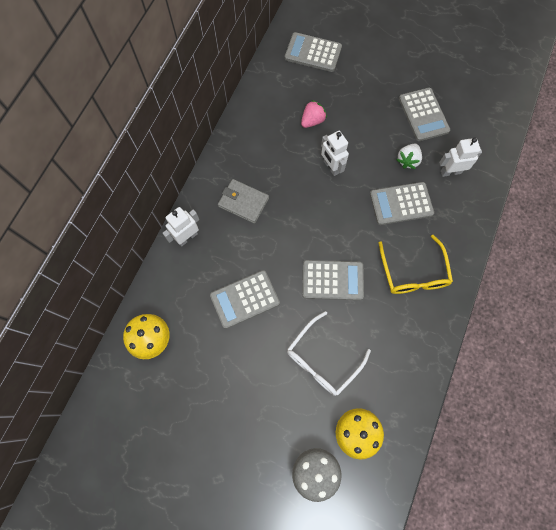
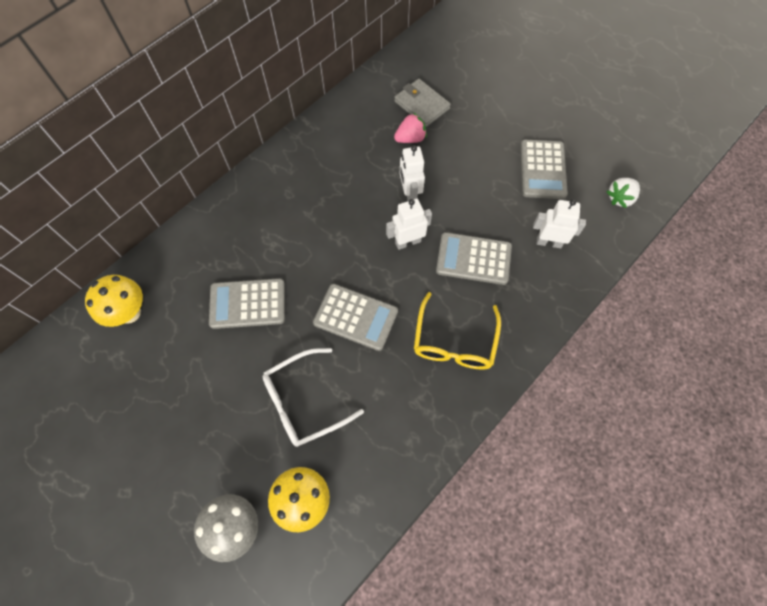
camera: 20 degrees right, 5 degrees down
white robot [162,207,199,246] -> white robot moved to [386,199,432,250]
grey wallet [218,179,269,224] -> grey wallet moved to [394,79,451,127]
grey calculator [285,32,342,72] -> none
white strawberry [397,144,422,169] -> white strawberry moved to [606,178,640,208]

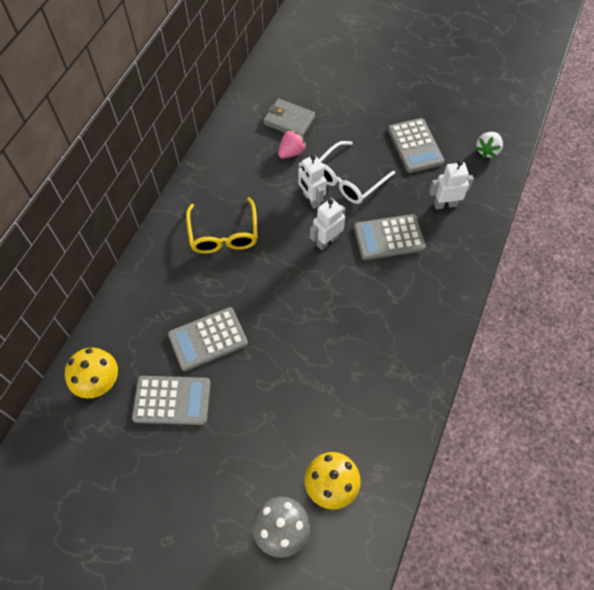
camera: 20 degrees left, 5 degrees down
white glasses [262,348,364,447] -> white glasses moved to [319,141,395,204]
grey calculator [313,284,398,351] -> grey calculator moved to [132,376,211,425]
yellow glasses [414,292,501,370] -> yellow glasses moved to [186,197,258,254]

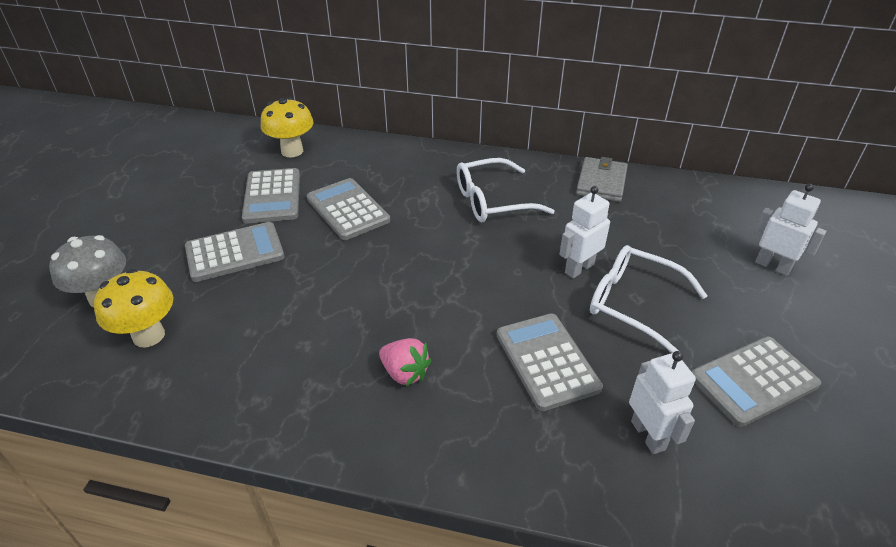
camera: 80 degrees right, 20 degrees down
yellow glasses [186,197,258,254] -> white glasses [456,158,555,222]
grey wallet [263,99,315,137] -> grey wallet moved to [576,157,628,202]
pink strawberry [278,129,307,159] -> pink strawberry moved to [379,338,431,386]
white robot [310,198,345,250] -> white robot moved to [754,184,826,276]
white strawberry [475,132,503,158] -> none
none -> grey calculator [185,222,284,282]

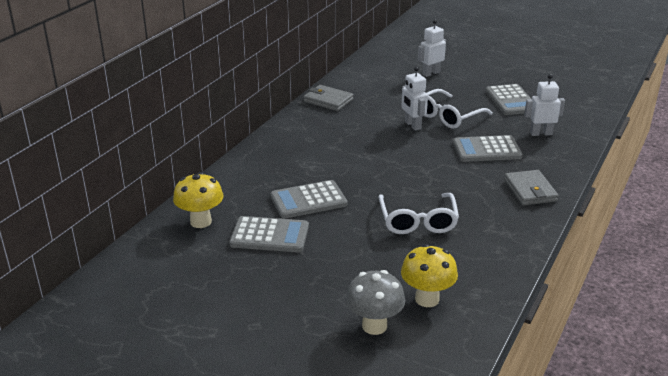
camera: 75 degrees left, 10 degrees down
grey calculator [185,222,284,282] -> none
pink strawberry [379,338,431,386] -> none
white glasses [456,158,555,222] -> white glasses moved to [378,193,459,234]
none -> grey wallet [504,170,559,205]

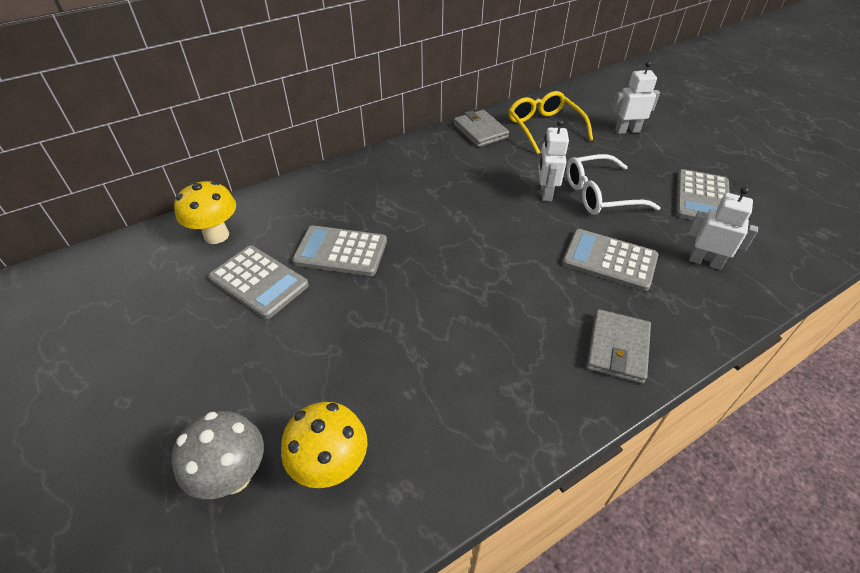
camera: 30 degrees right, 15 degrees up
white glasses [378,193,459,234] -> none
none -> yellow glasses [508,91,593,154]

